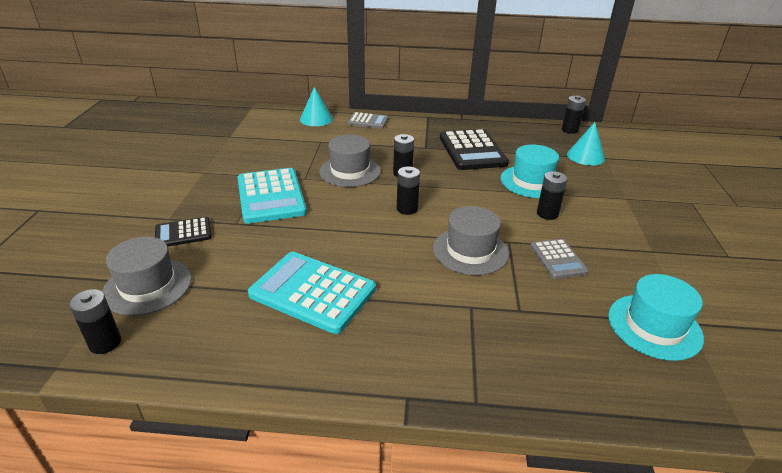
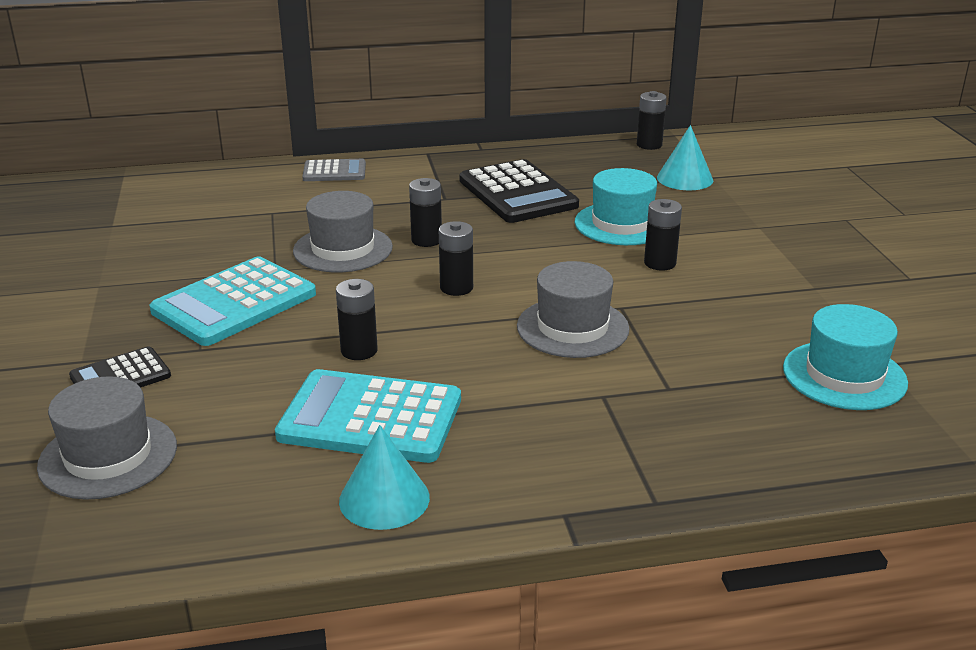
camera: 15 degrees left, 5 degrees down
black battery [69,289,121,354] -> black battery moved to [336,279,378,360]
turquoise calculator [237,168,307,224] -> turquoise calculator turned 75 degrees clockwise [150,256,316,346]
turquoise cone [300,87,333,126] -> turquoise cone moved to [339,425,430,530]
grey calculator [530,239,589,279] -> none

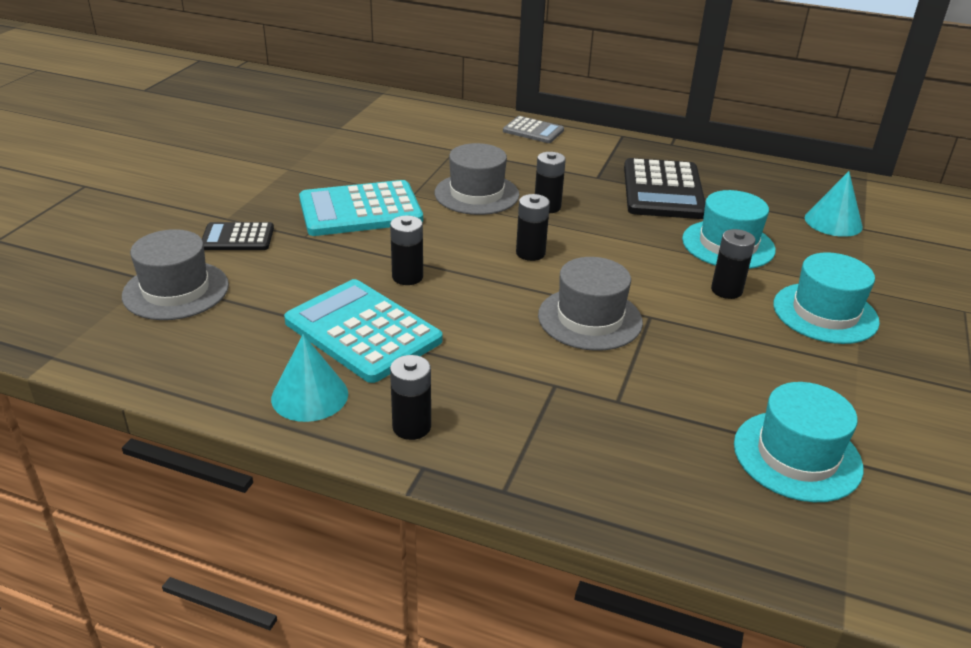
camera: 30 degrees right, 5 degrees up
black battery [637,91,667,150] -> black battery moved to [390,355,431,440]
none -> turquoise hat [773,252,880,344]

